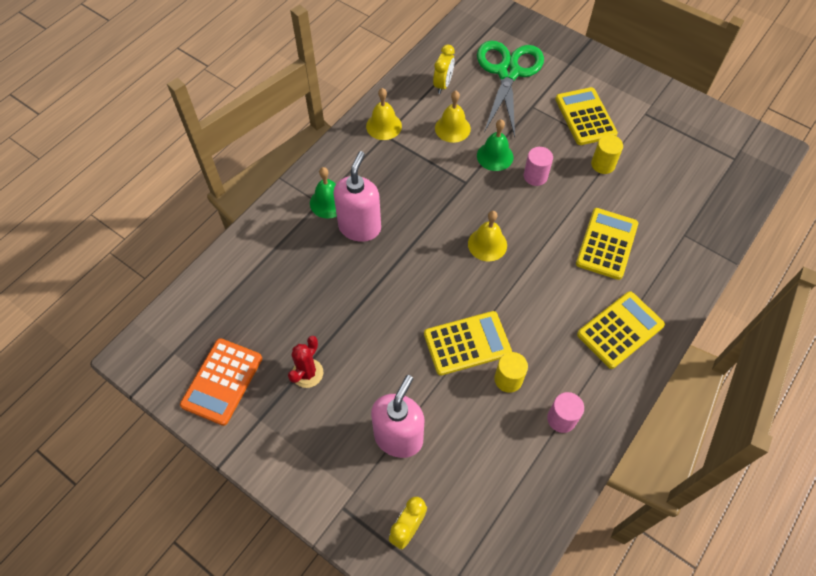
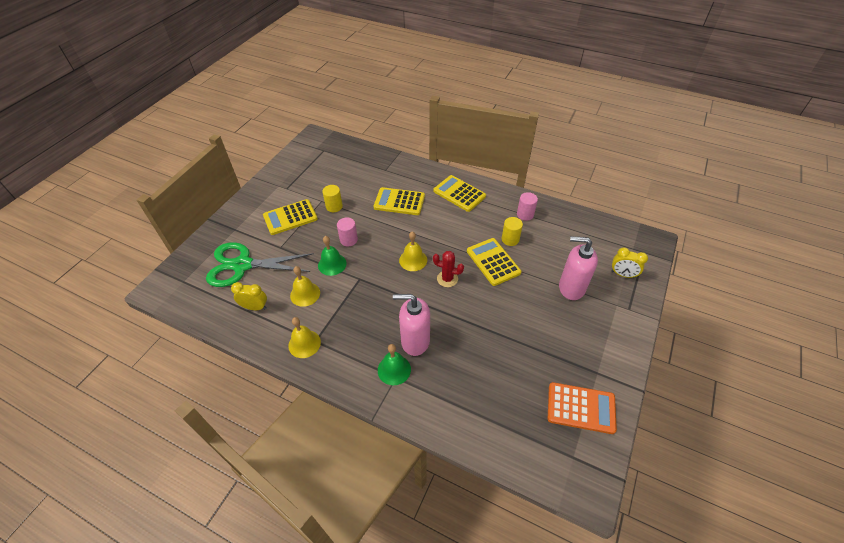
camera: 100 degrees left, 10 degrees down
red cactus [288,336,323,388] -> red cactus moved to [433,251,464,287]

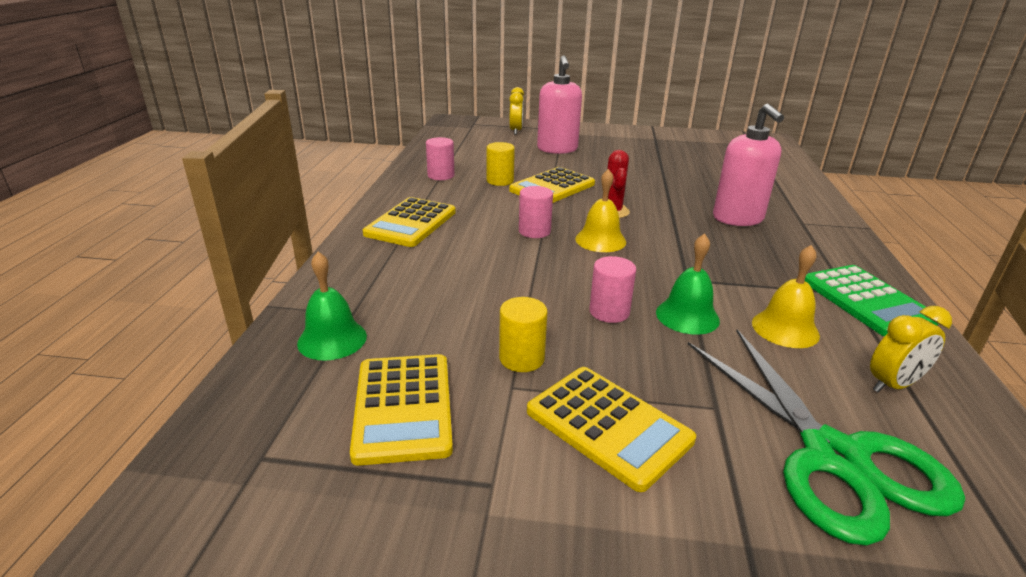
camera: 110 degrees left, 20 degrees down
yellow clock [231,282,267,310] -> yellow clock turned 105 degrees counterclockwise [870,306,952,392]
yellow bell [288,317,321,358] -> green calculator [805,265,938,336]
yellow calculator [374,187,425,215] -> yellow calculator moved to [350,354,453,466]
green bell [378,344,411,385] -> green bell moved to [297,252,367,361]
orange calculator [548,382,617,434] -> none
none -> pink cylinder [519,186,553,238]

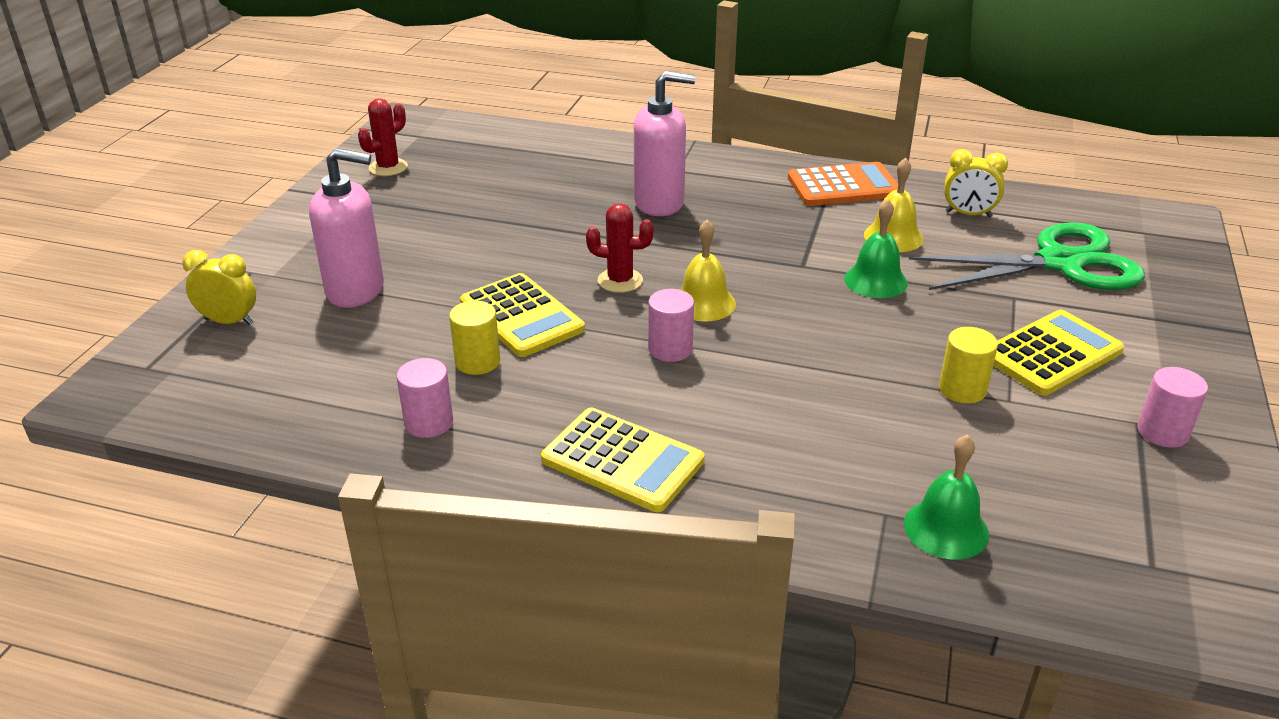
camera: 80 degrees left, 5 degrees up
yellow calculator [350,354,453,466] -> none
pink cylinder [589,256,636,323] -> pink cylinder moved to [1137,367,1208,448]
green calculator [805,265,938,336] -> orange calculator [788,162,898,206]
yellow clock [870,306,952,392] -> yellow clock turned 120 degrees clockwise [944,149,1008,217]
none -> red cactus [358,98,408,176]

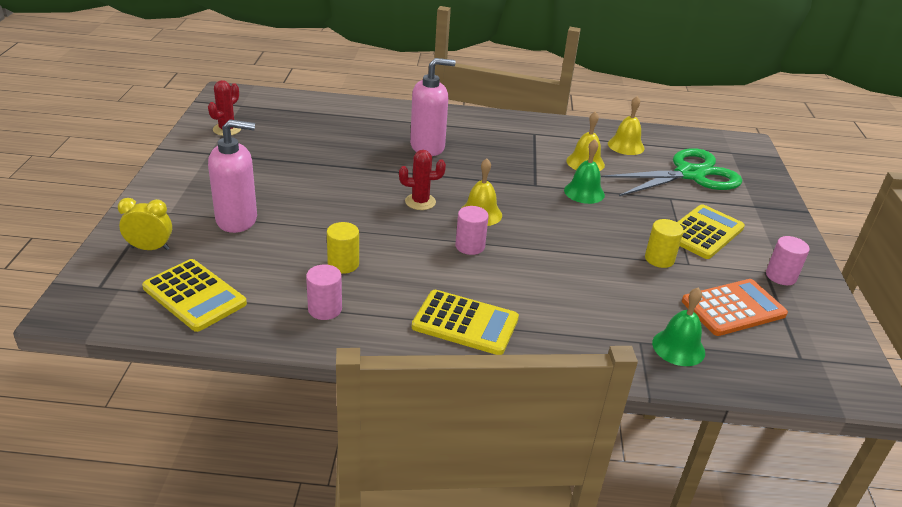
camera: 15 degrees left, 0 degrees up
yellow calculator [460,273,585,357] -> yellow calculator moved to [142,259,247,332]
orange calculator [788,162,898,206] -> orange calculator moved to [682,279,788,336]
yellow clock [944,149,1008,217] -> yellow bell [608,96,645,155]

